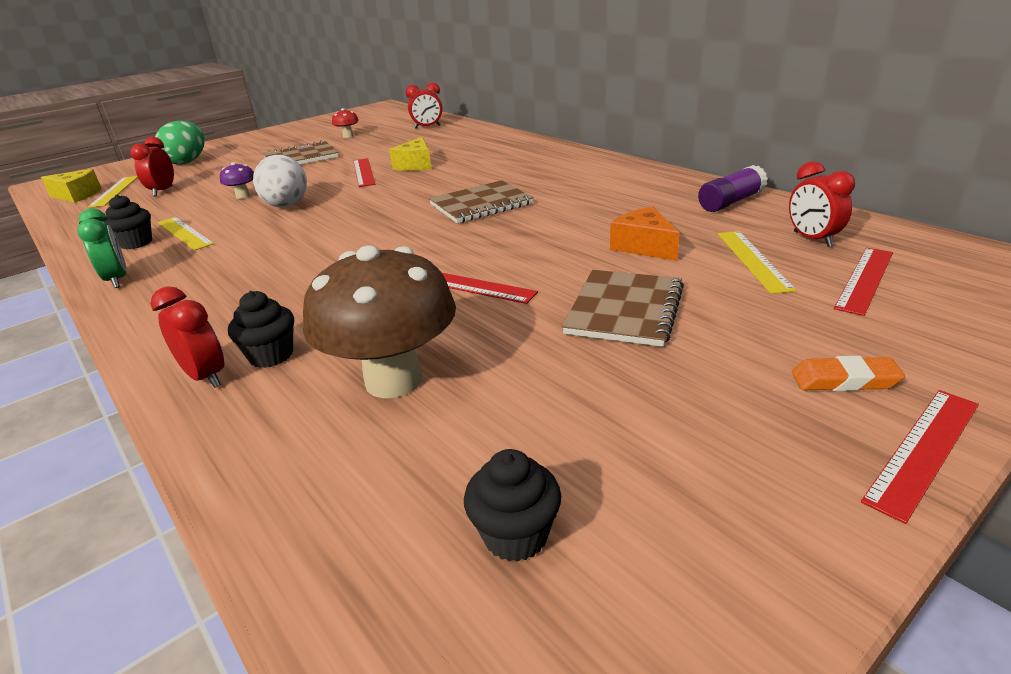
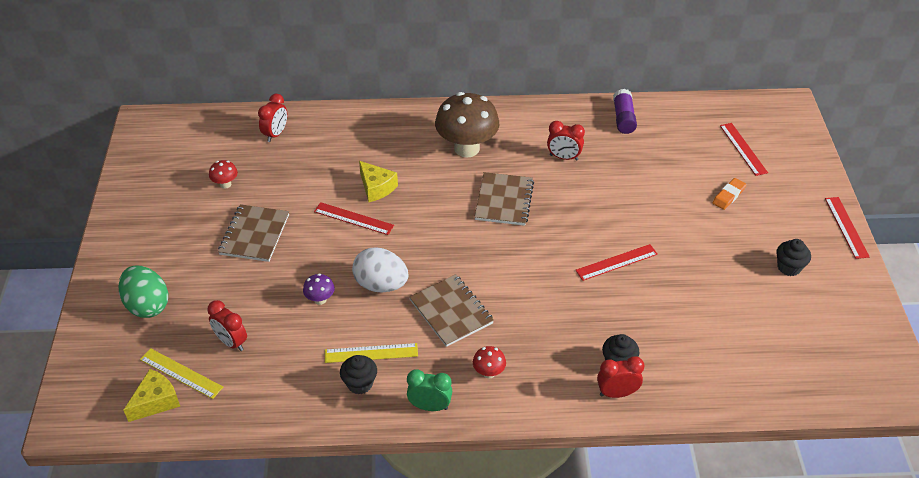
camera: 55 degrees left, 15 degrees up
brown mushroom [303,245,456,398] -> brown mushroom moved to [435,92,499,158]
black cupcake [464,449,561,562] -> black cupcake moved to [776,239,811,276]
brown notebook [562,270,684,347] -> brown notebook moved to [409,274,494,347]
orange cheese [610,207,680,261] -> none
yellow ruler [718,231,796,294] -> none
red clock [789,161,855,247] -> red clock moved to [547,121,585,161]
orange eraser [792,356,905,391] -> orange eraser moved to [712,178,747,210]
none -> red mushroom [473,346,506,378]

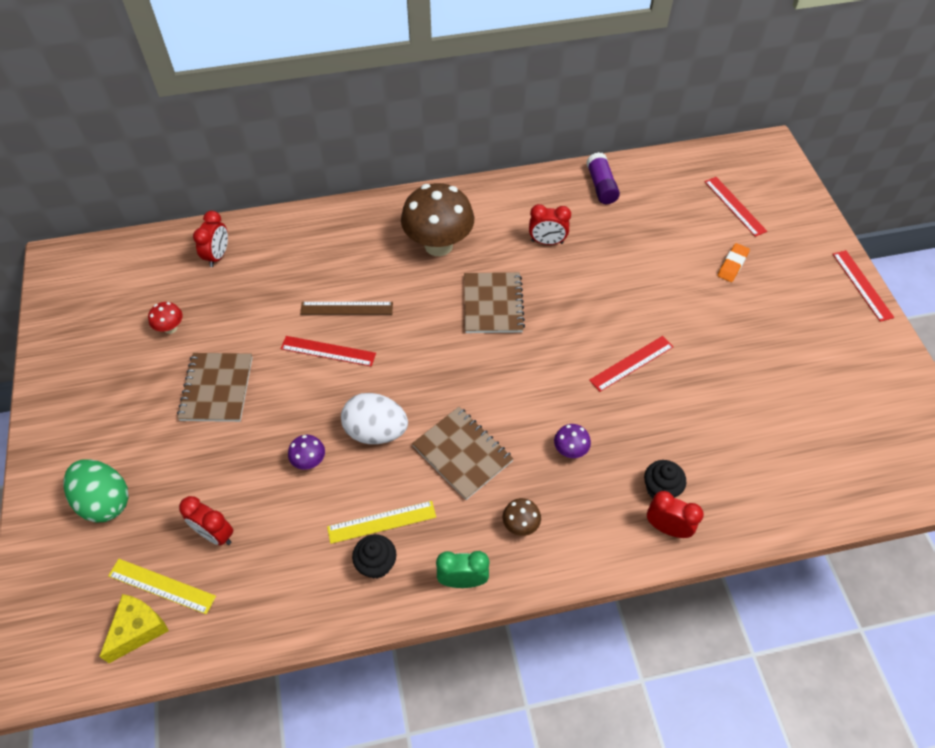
camera: 10 degrees left, 10 degrees up
yellow cheese [359,161,398,202] -> brown ruler [300,302,393,315]
red mushroom [473,346,506,378] -> brown mushroom [503,498,541,536]
red clock [597,356,645,398] -> red clock turned 45 degrees clockwise [647,491,704,538]
black cupcake [776,239,811,276] -> none
none -> purple mushroom [554,424,591,458]

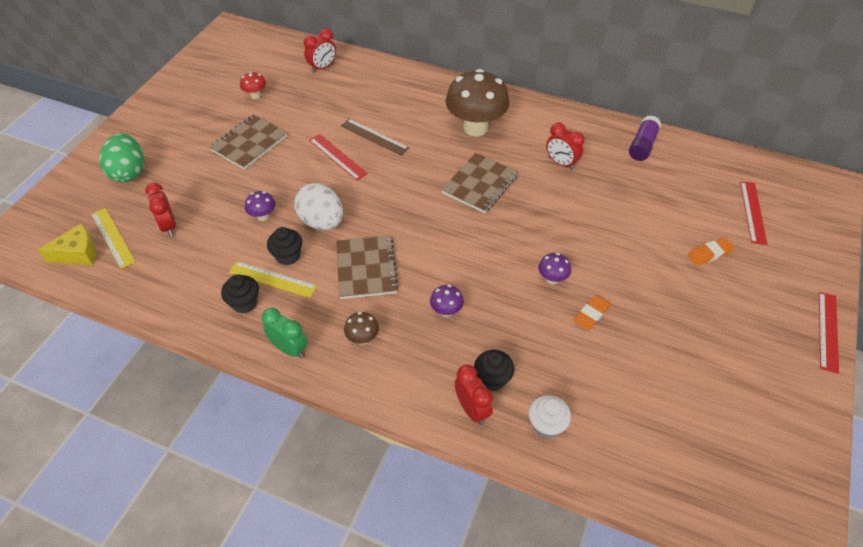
camera: 35 degrees right, 5 degrees down
red ruler [589,336,673,392] -> purple mushroom [538,253,571,284]
none -> black cupcake [267,227,302,265]
none -> white cupcake [529,395,571,439]
none -> orange eraser [573,295,611,330]

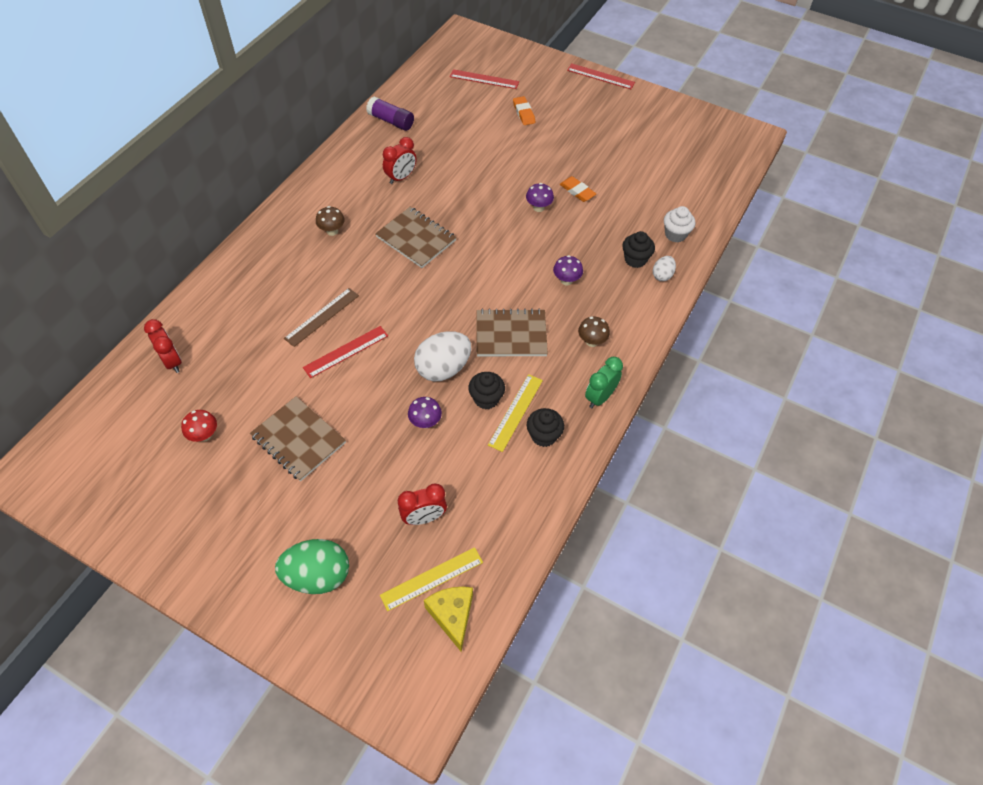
camera: 85 degrees left, 5 degrees up
brown mushroom [446,69,510,136] -> brown mushroom [316,206,345,236], size x0.43
red clock [455,365,493,425] -> white egg [653,256,676,281]

